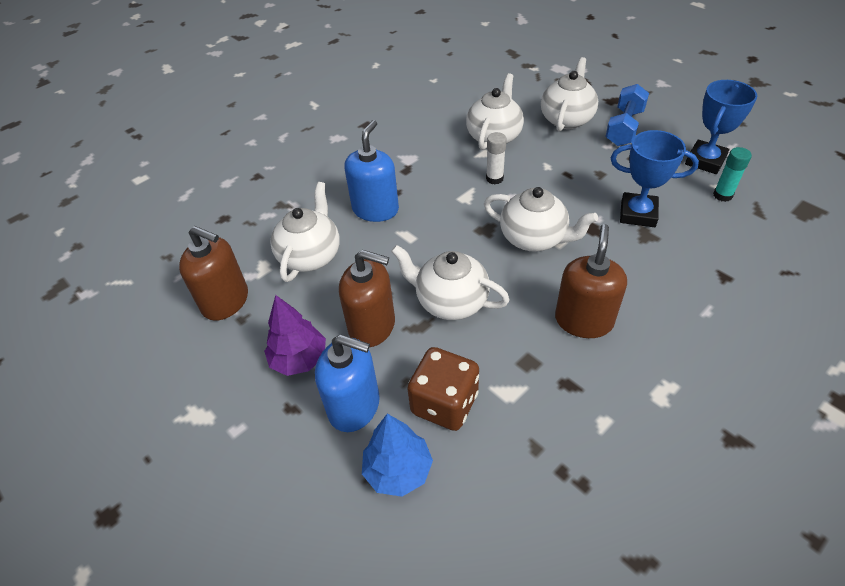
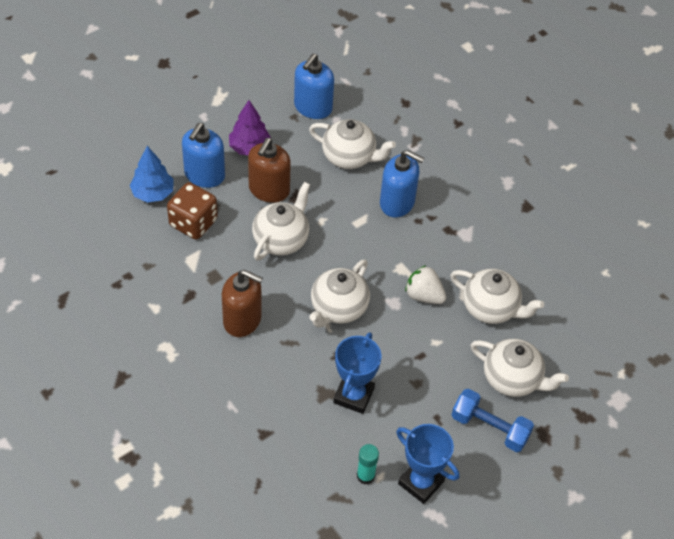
camera: 90 degrees right, 5 degrees up
brown soap dispenser [179,226,248,321] -> blue soap dispenser [294,54,334,119]
white glue stick [486,132,507,184] -> white strawberry [405,265,446,304]

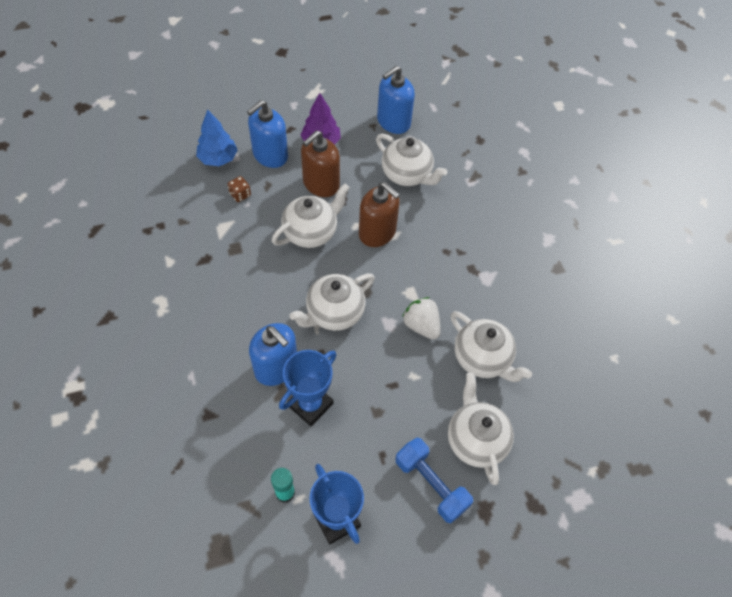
camera: 20 degrees right, 5 degrees up
brown dice [167,182,218,240] -> brown dice [228,176,251,202], size x0.48
brown soap dispenser [222,270,263,337] -> brown soap dispenser moved to [359,182,400,247]
blue soap dispenser [380,150,425,218] -> blue soap dispenser moved to [249,323,297,386]
white teapot [470,339,569,397] -> white teapot turned 150 degrees counterclockwise [448,373,514,485]

